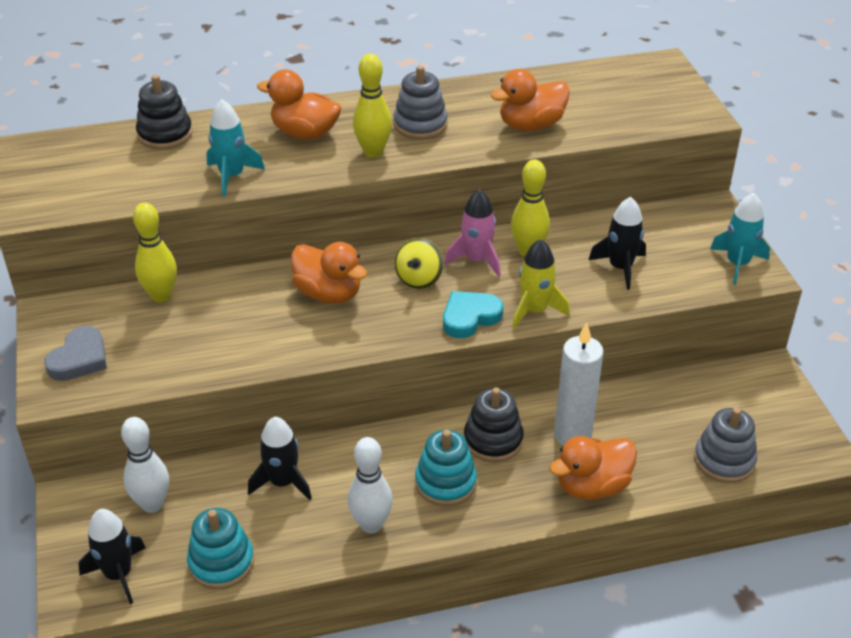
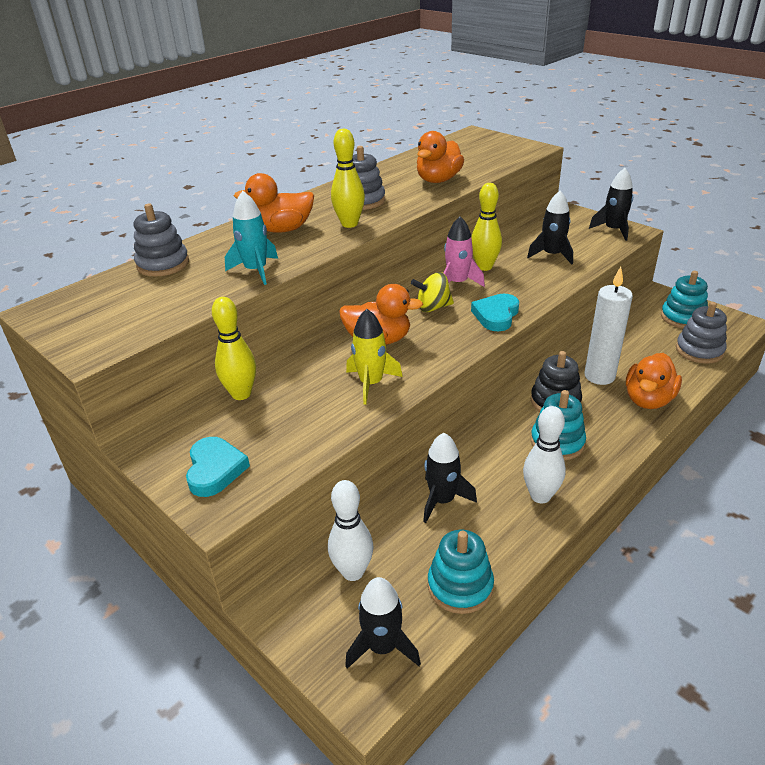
camera: 30 degrees left, 5 degrees down
grey heart [44,326,107,381] -> turquoise heart [186,437,250,497]
black stacking toy [136,75,193,149] -> grey stacking toy [134,204,189,276]
yellow spinning top [395,238,444,289] -> yellow spinning top turned 90 degrees clockwise [411,272,454,312]
yellow rocket [512,239,570,329] -> yellow rocket moved to [346,309,403,405]
turquoise rocket [710,193,770,285] -> black rocket [589,168,633,241]
none -> turquoise stacking toy [661,271,708,328]

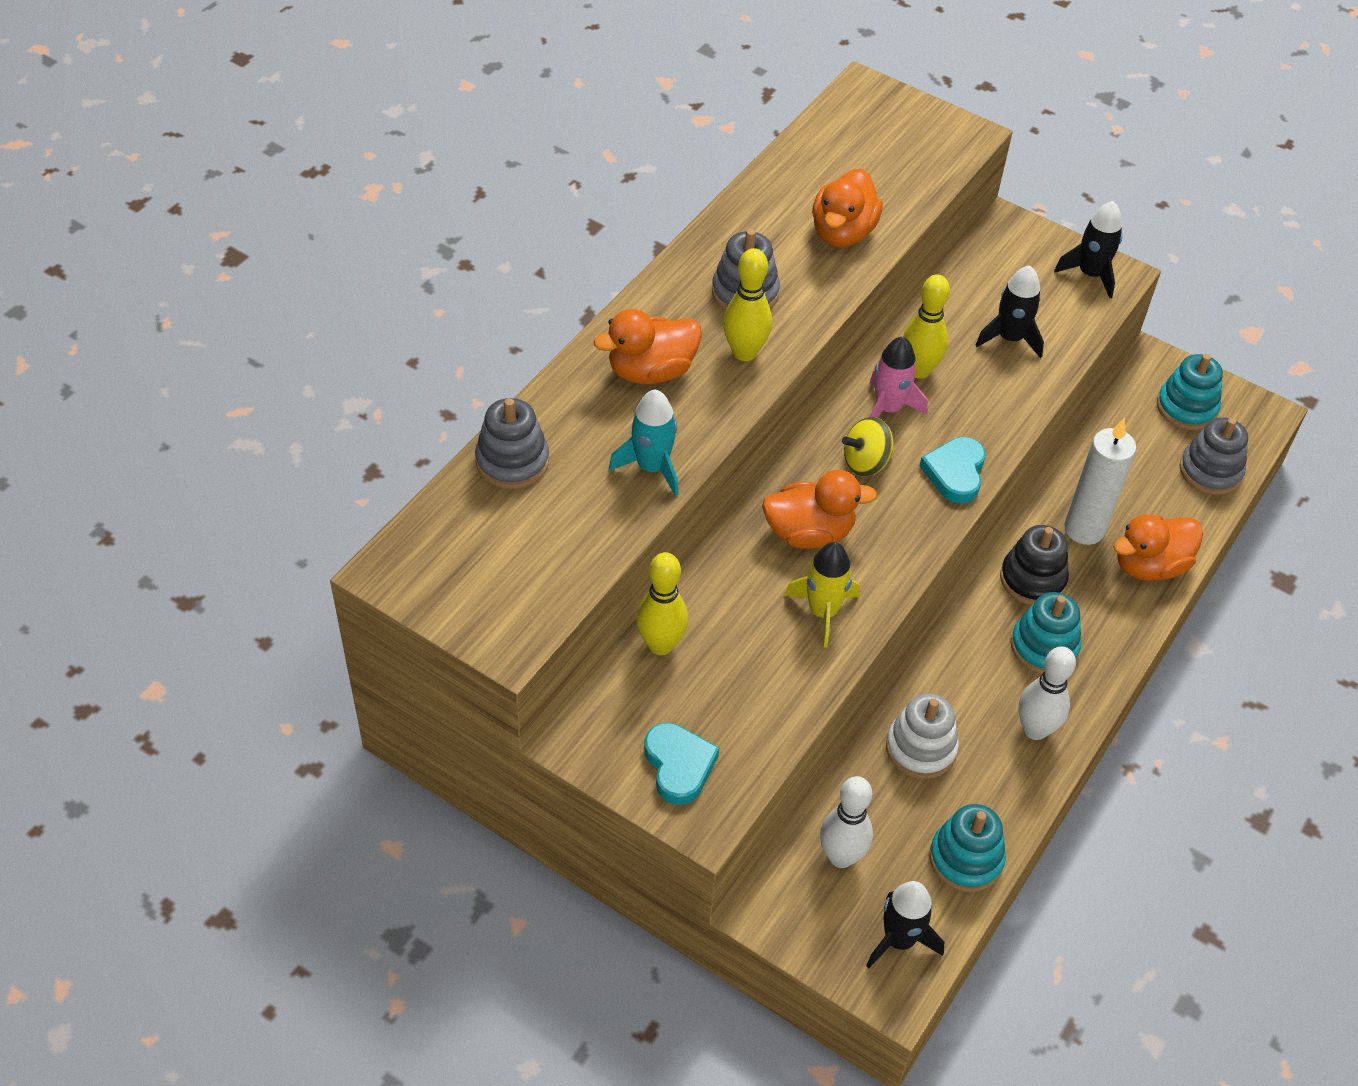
camera: 15 degrees left, 15 degrees up
black rocket [423,433,477,523] -> white stacking toy [886,693,959,779]
orange duck [626,353,682,409] -> orange duck turned 45 degrees clockwise [1113,514,1203,581]

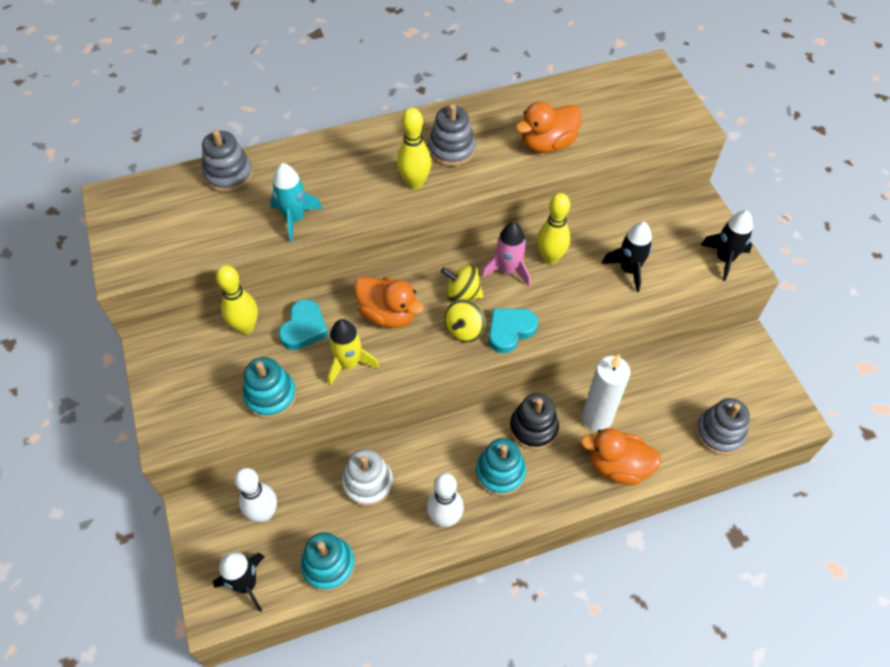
camera: 40 degrees right, 5 degrees up
orange duck [594,309,702,384] -> none
turquoise heart [644,723,719,805] -> turquoise heart moved to [279,299,329,350]
turquoise stacking toy [1157,354,1223,430] -> turquoise stacking toy moved to [243,357,297,419]
none -> yellow spinning top [445,299,486,342]

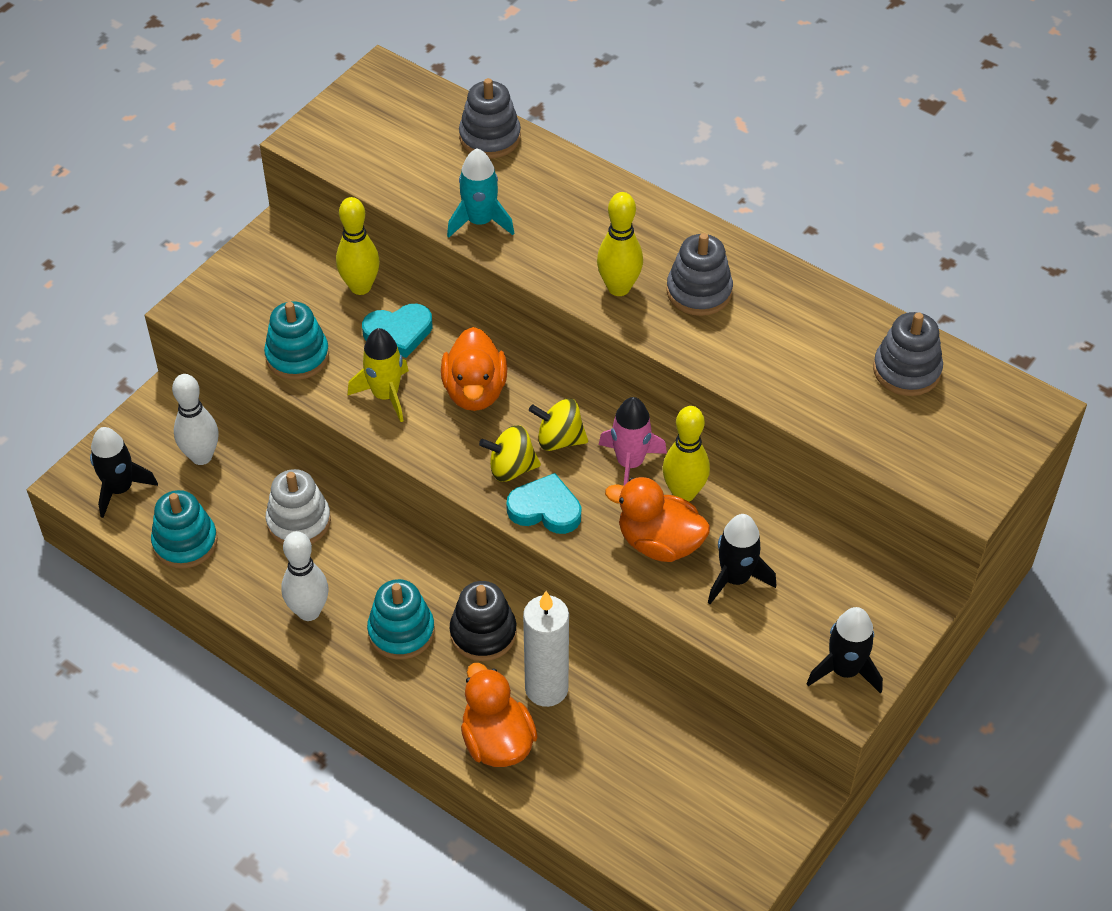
camera: 55 degrees right, 5 degrees down
yellow spinning top [441,264,484,302] -> yellow spinning top turned 60 degrees counterclockwise [529,398,588,451]
orange duck [516,101,582,153] -> orange duck moved to [605,477,710,562]
grey stacking toy [696,398,750,455] -> grey stacking toy moved to [873,312,943,396]

